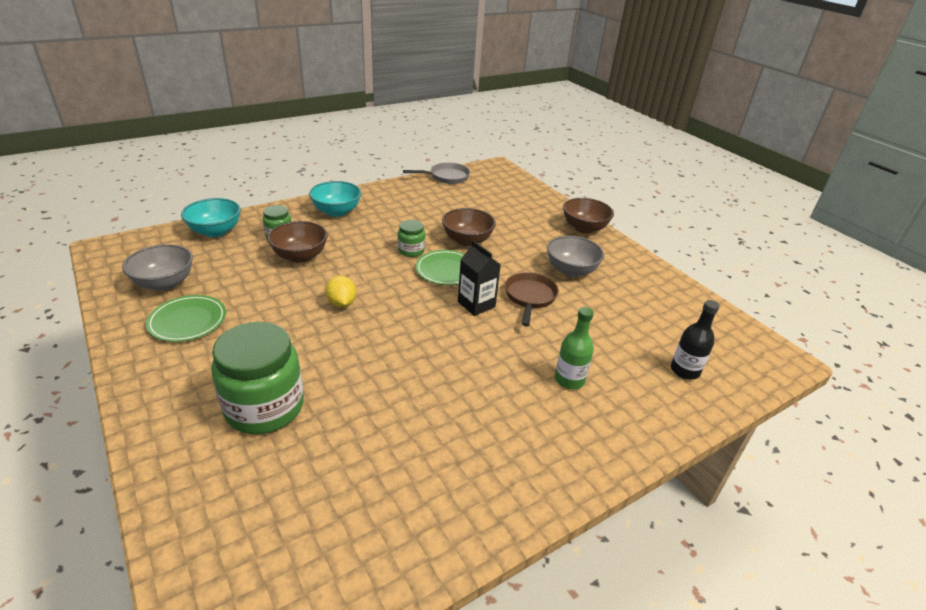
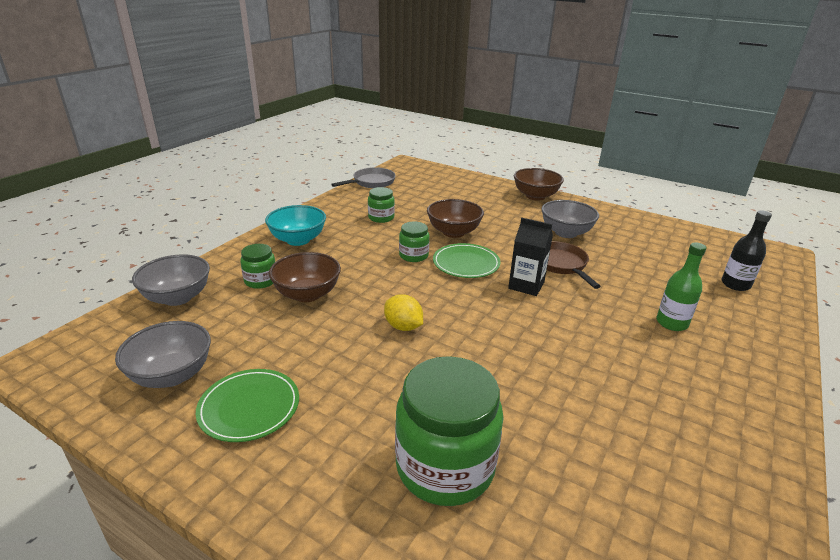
camera: 25 degrees left, 5 degrees down
turquoise bowl [181,198,241,237] -> grey bowl [132,254,210,306]
none -> green jar [368,187,395,223]

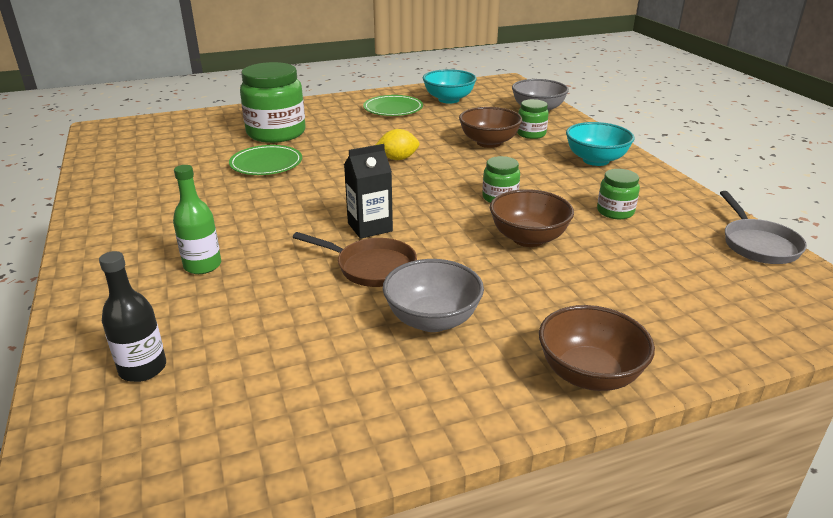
camera: 130 degrees right, 0 degrees up
grey bowl [115,321,211,388] -> turquoise bowl [423,69,477,104]
green plate [433,243,501,278] -> green plate moved to [229,145,302,175]

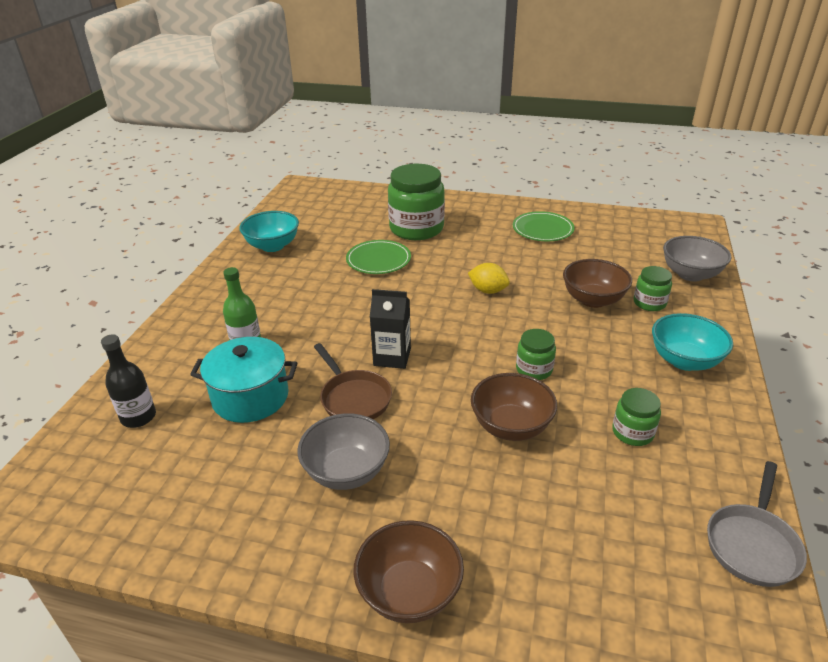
camera: 35 degrees right, 5 degrees up
turquoise bowl [423,69,477,104] -> turquoise bowl moved to [239,211,299,252]
none -> turquoise pot [190,337,297,423]

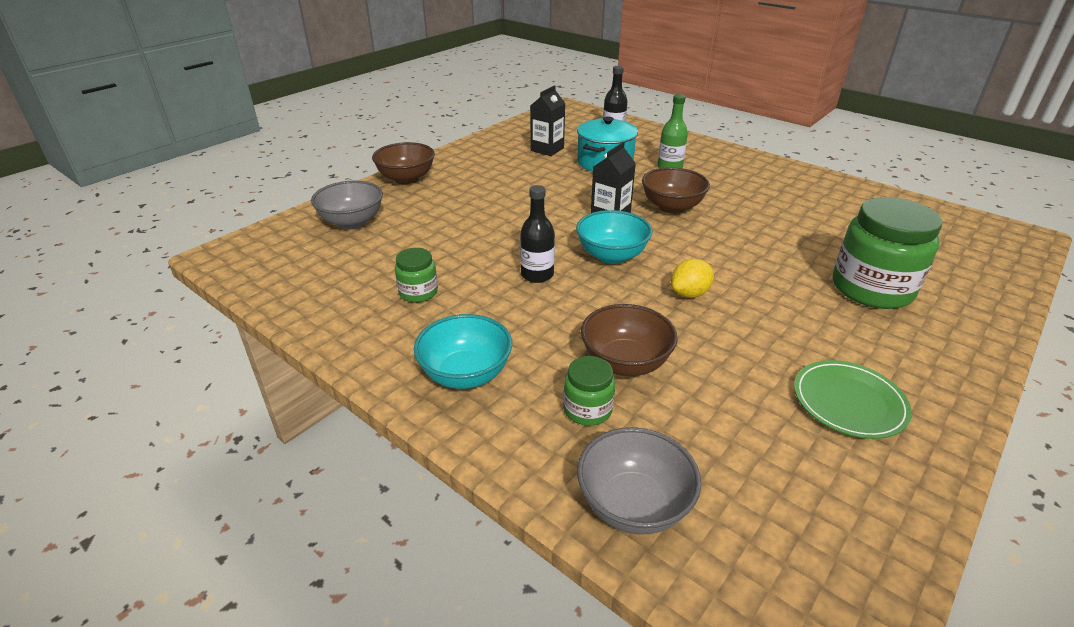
camera: 115 degrees right, 0 degrees up
turquoise bowl [239,211,299,252] -> turquoise bowl moved to [576,210,653,264]
grey bowl [297,414,390,490] -> grey bowl moved to [311,180,383,229]
brown pan [314,343,392,419] -> none
green plate [346,240,411,274] -> none
brown bowl [471,373,557,441] -> brown bowl moved to [642,167,710,214]
green jar [516,329,556,380] -> black bottle [520,185,555,283]
grey pan [707,461,807,587] -> none
none -> black carton [530,85,565,156]

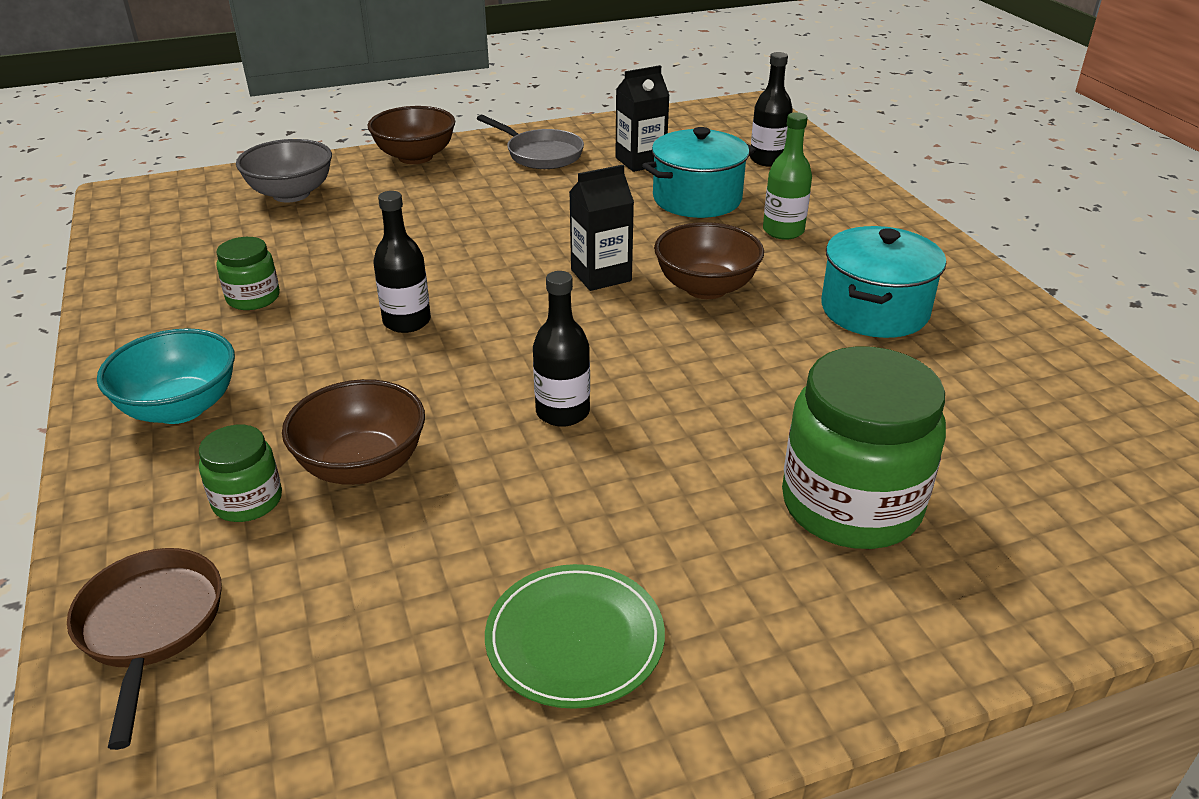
camera: 30 degrees right, 0 degrees up
turquoise bowl [576,210,653,264] -> none
grey bowl [577,427,701,535] -> brown pan [67,548,222,750]
yellow lemon [671,259,714,298] -> black bottle [533,271,590,427]
none -> grey pan [477,115,584,169]
none -> turquoise pot [821,226,946,338]

